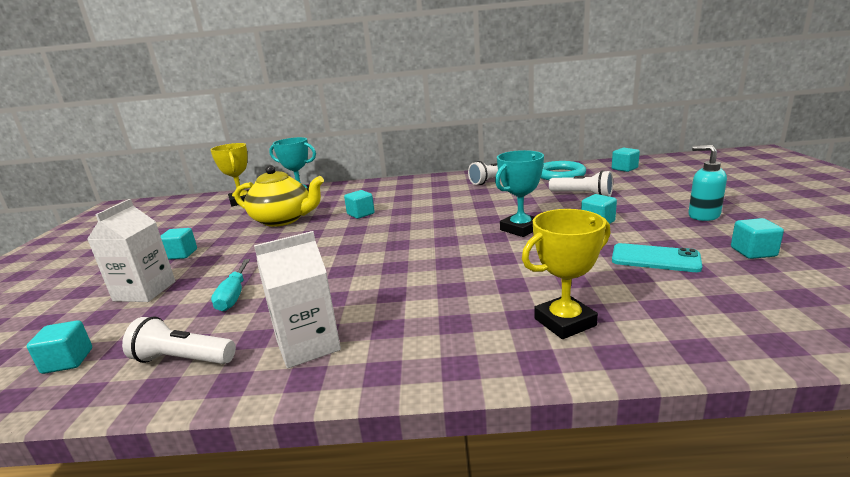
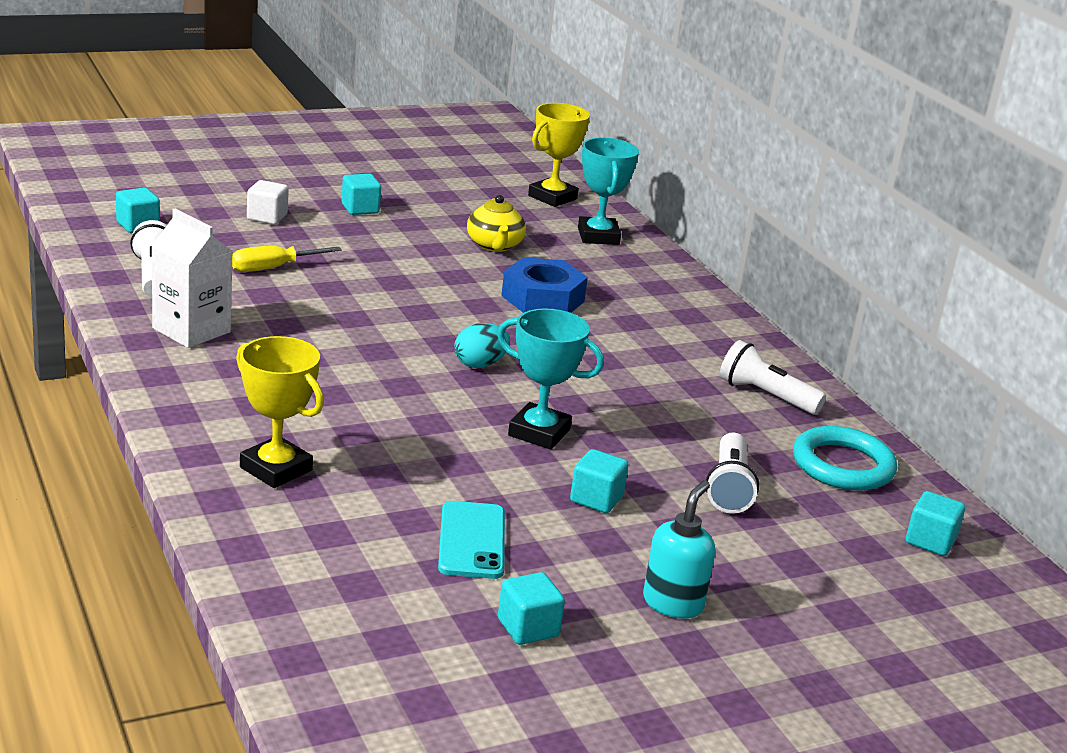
camera: 60 degrees right, 5 degrees up
white carton [87,199,175,302] -> white cube [247,180,289,225]
turquoise screwdriver [211,259,250,311] -> yellow screwdriver [232,246,342,272]
yellow teapot [234,165,324,227] -> yellow teapot [467,195,526,252], size x0.62
turquoise cube [344,190,375,219] -> blue nut [501,257,588,313]
none -> turquoise egg [455,323,510,368]

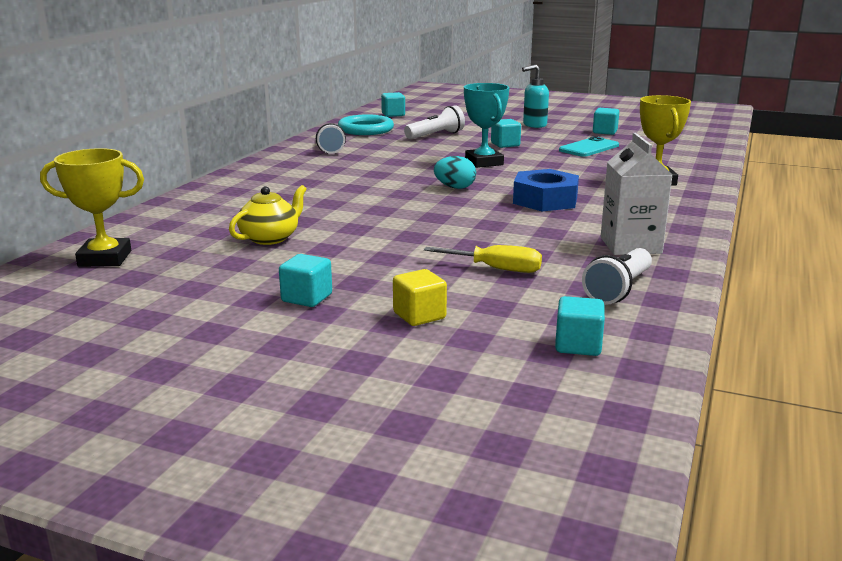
camera: 130 degrees left, 5 degrees down
white cube [247,180,289,225] -> yellow cube [393,269,447,326]
blue nut [501,257,588,313] -> blue nut moved to [513,169,579,211]
turquoise trophy [578,138,639,245] -> none

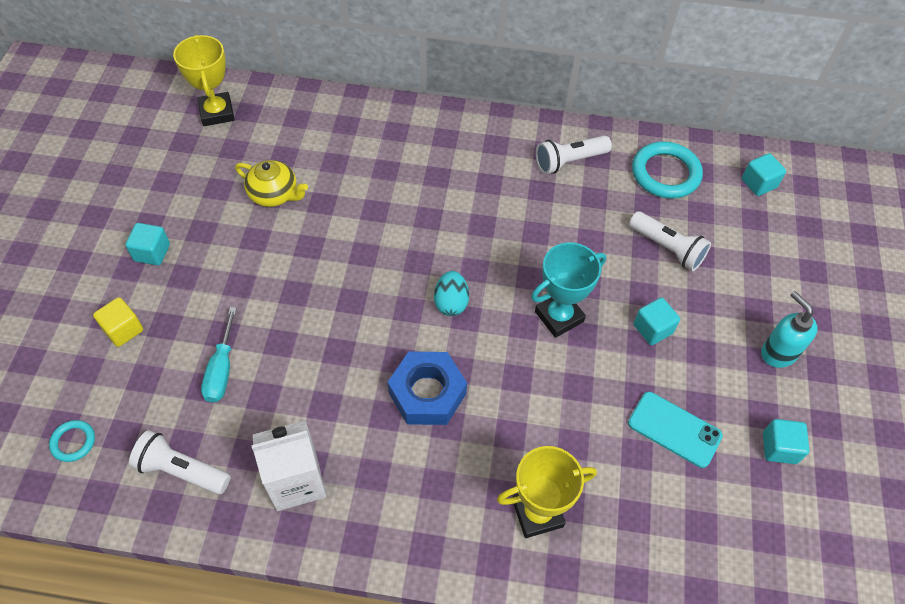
camera: 75 degrees right, 35 degrees up
yellow screwdriver [424,245,542,273] -> turquoise screwdriver [201,307,237,403]
turquoise cube [555,296,605,356] -> turquoise ring [49,420,95,462]

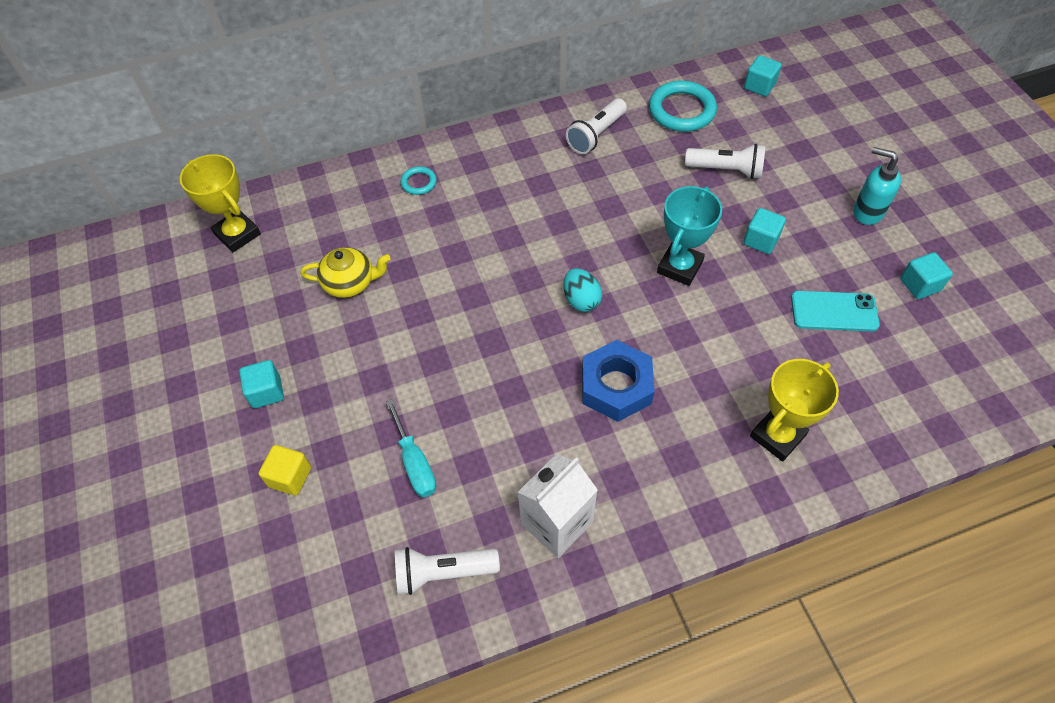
camera: 25 degrees left, 0 degrees up
turquoise ring [49,420,95,462] -> turquoise ring moved to [400,166,437,195]

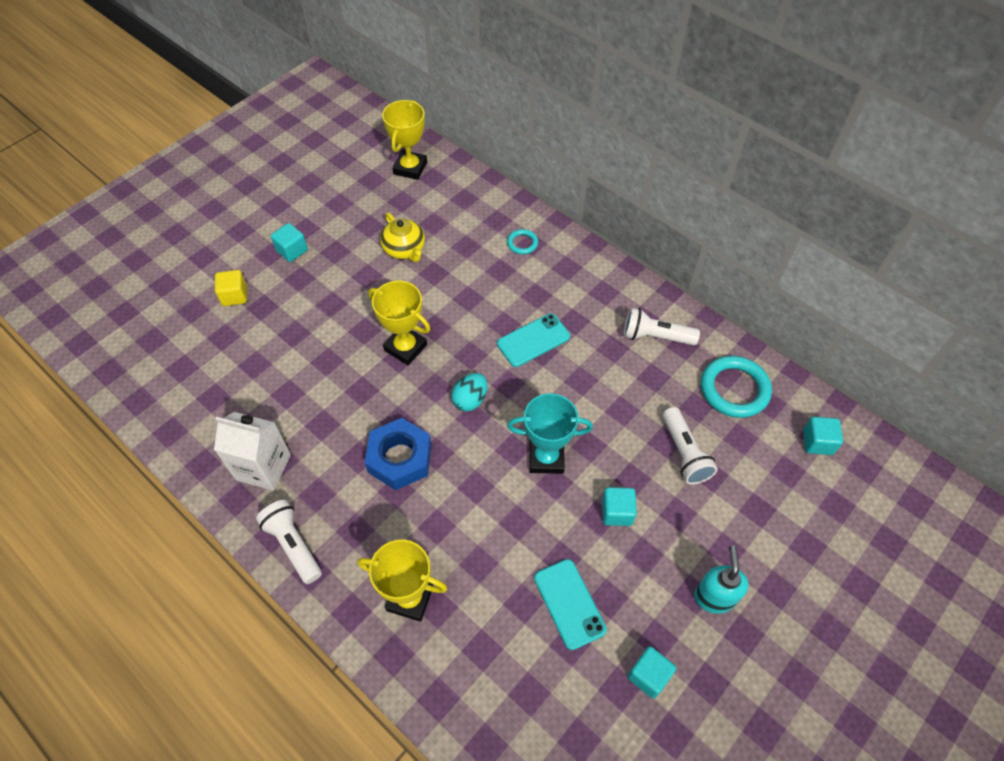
camera: 60 degrees right, 0 degrees up
turquoise screwdriver [386,399,436,497] -> none
white flashlight [395,547,500,595] -> white flashlight moved to [256,500,322,584]
none -> yellow trophy [368,281,430,365]
none -> turquoise phone [497,313,570,367]

